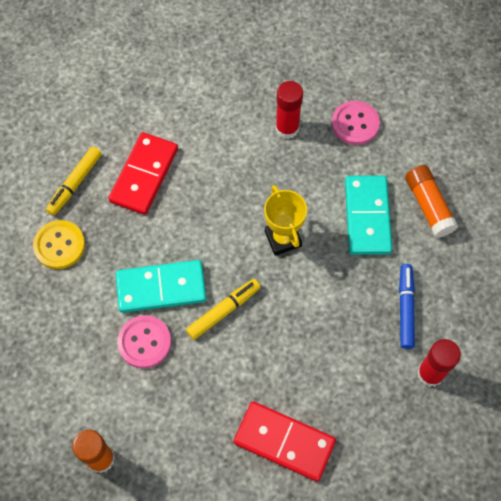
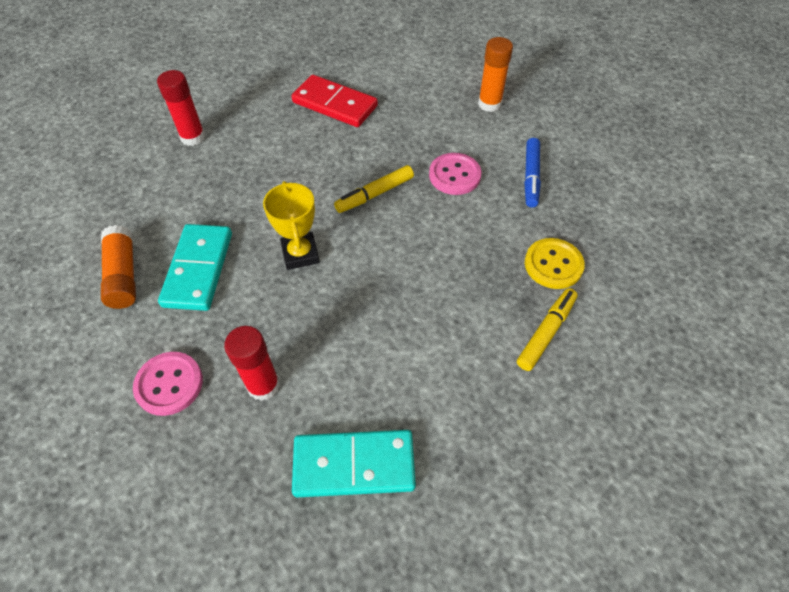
camera: 175 degrees left, 10 degrees down
red domino [108,132,178,215] -> none
turquoise domino [116,260,206,313] -> turquoise domino moved to [292,430,416,497]
blue marker [399,264,415,349] -> blue marker moved to [524,138,541,208]

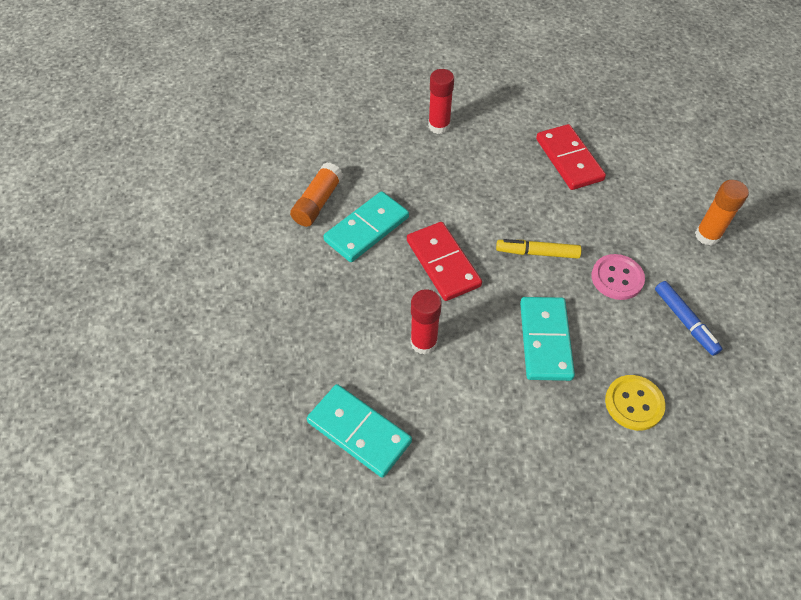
camera: 40 degrees right, 0 degrees up
pink button [133,352,203,416] -> none
red glue stick [224,326,280,401] -> red glue stick moved to [410,289,442,355]
yellow trophy [263,181,320,270] -> red domino [407,222,482,301]
yellow marker [517,288,578,371] -> none
blue marker [524,138,541,208] -> blue marker turned 75 degrees counterclockwise [655,281,722,356]
none -> turquoise domino [520,297,575,381]

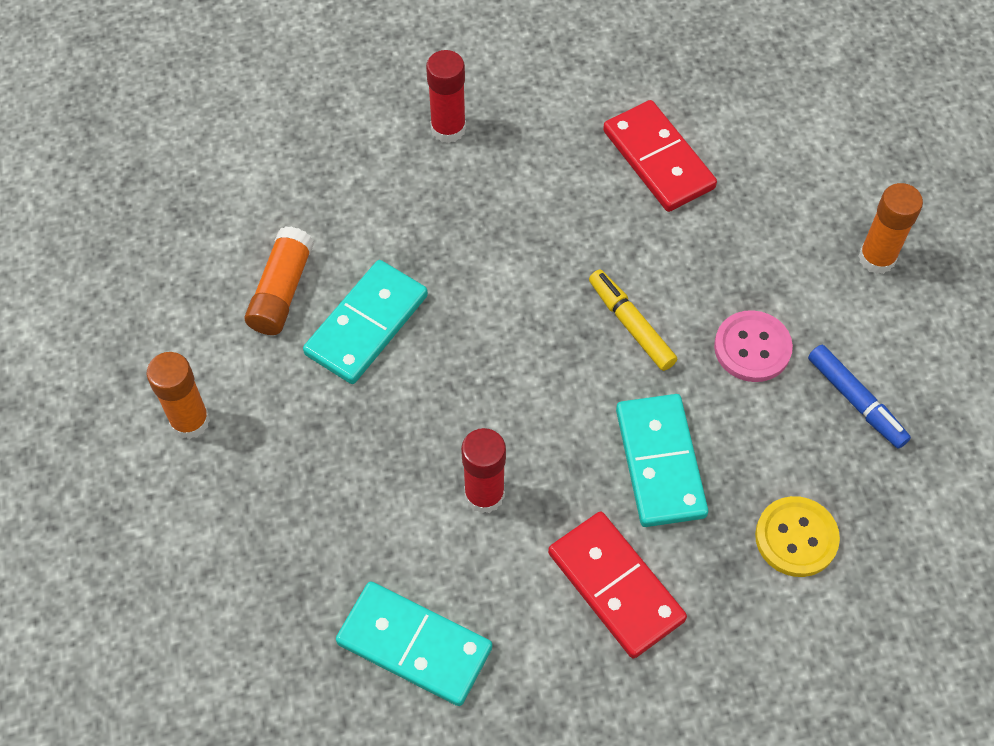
camera: 10 degrees left, 5 degrees up
red domino [407,222,482,301] -> red domino moved to [548,511,687,658]
yellow marker [496,239,581,259] -> yellow marker turned 60 degrees clockwise [589,270,677,371]
none -> orange glue stick [146,352,210,439]

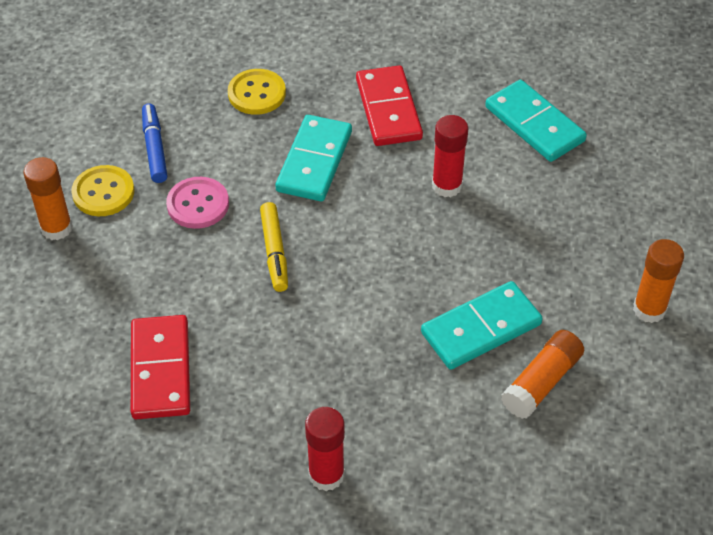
camera: 155 degrees left, 10 degrees down
none -> yellow button [71,165,134,216]

